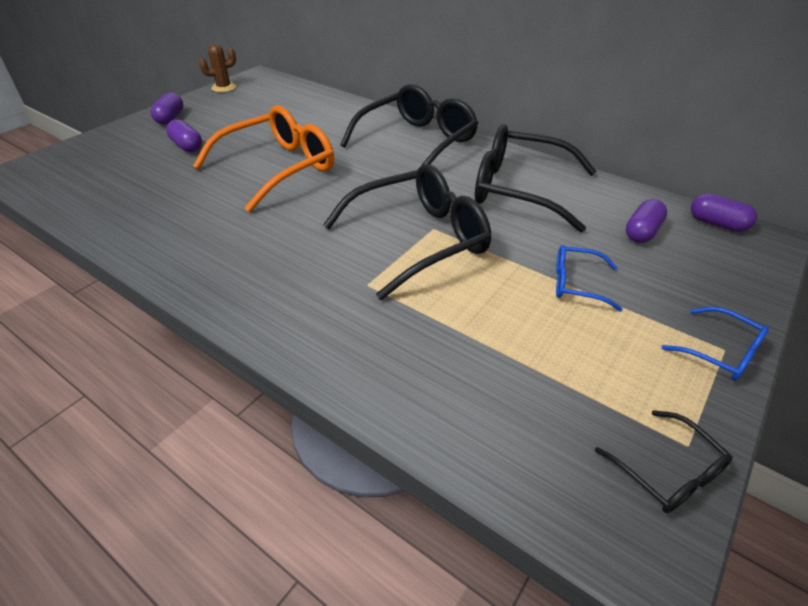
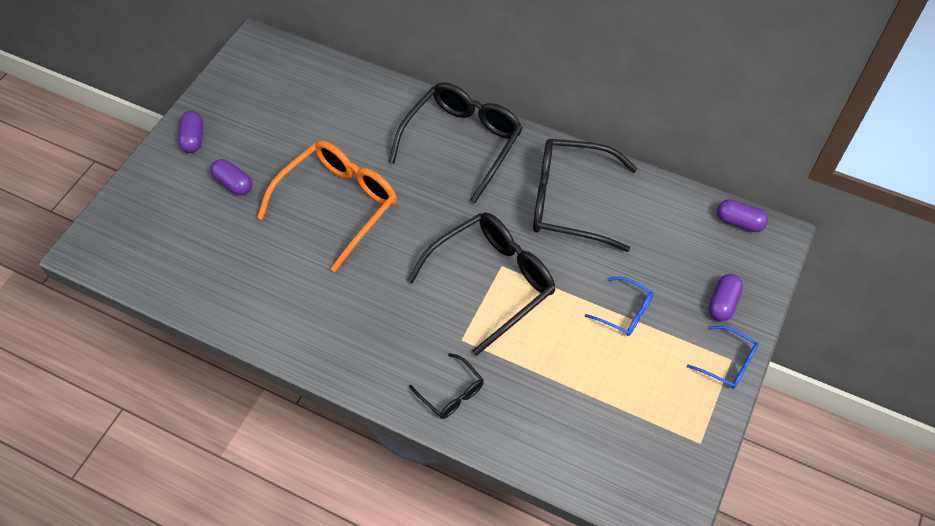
camera: 10 degrees left, 15 degrees up
brown cactus [199,44,236,92] -> none
blue glasses [556,245,623,311] -> blue glasses turned 150 degrees counterclockwise [585,277,653,336]
black glasses [595,410,733,513] -> black glasses moved to [409,353,484,419]
purple capsule [626,199,667,243] -> purple capsule moved to [709,274,743,321]

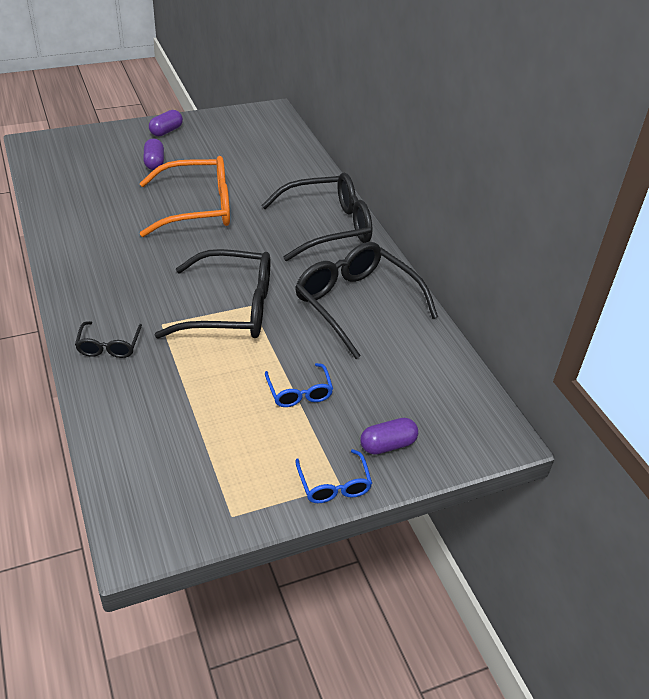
camera: 40 degrees right, 15 degrees down
purple capsule [717,199,768,232] -> none

